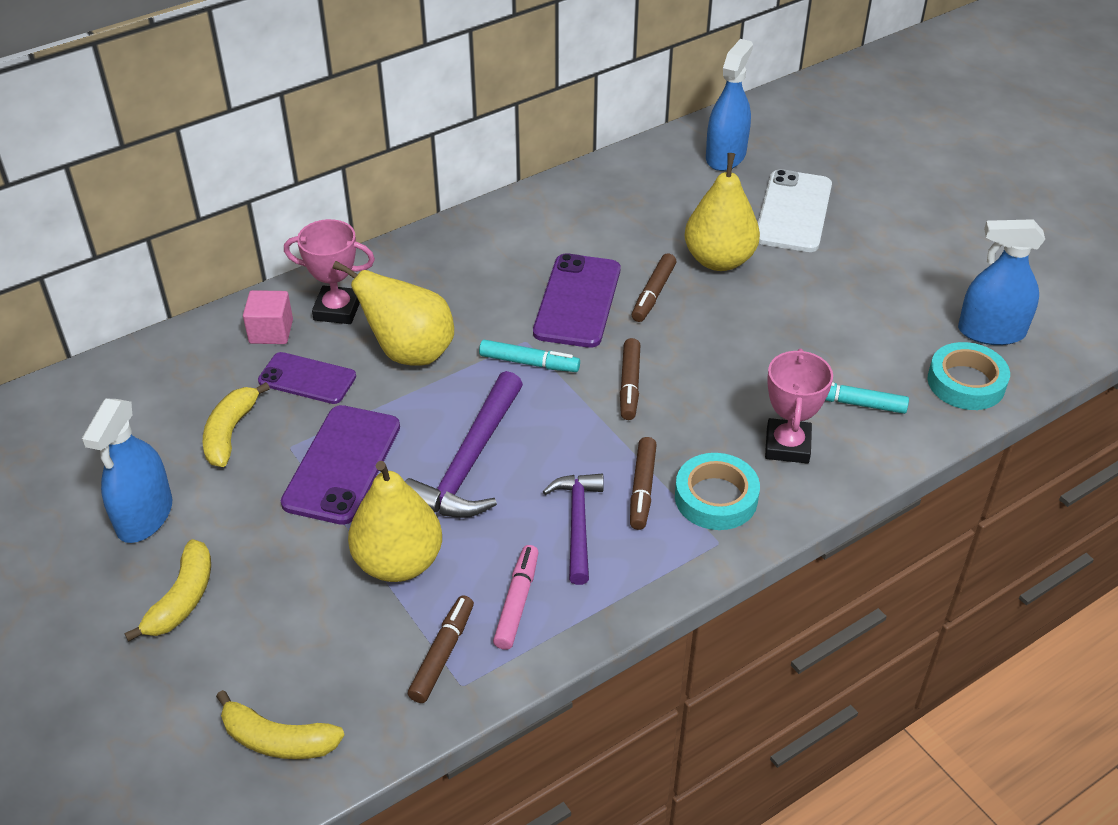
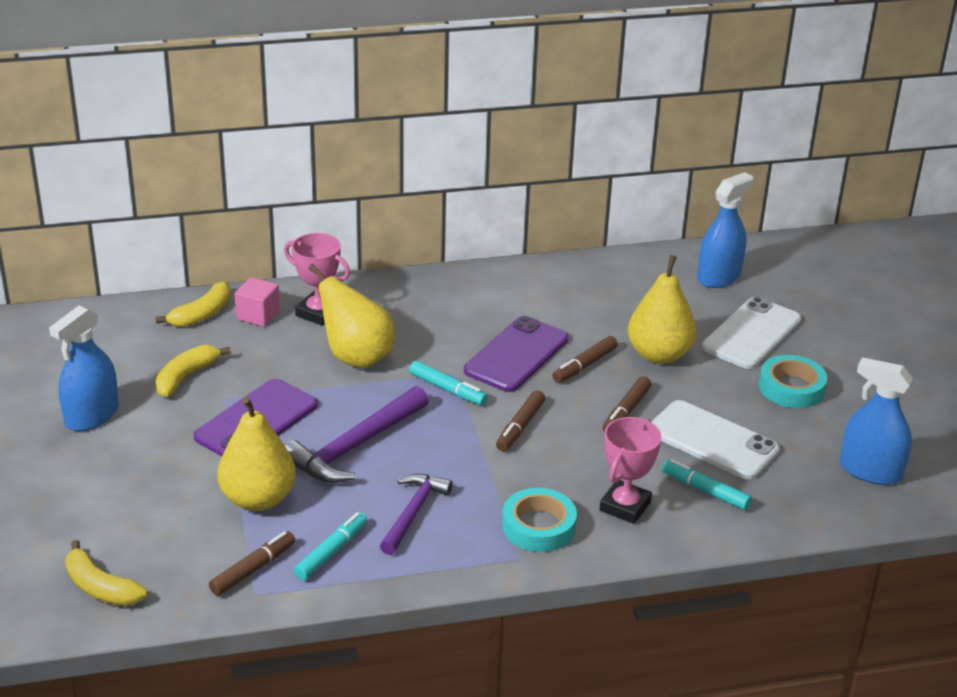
camera: 20 degrees right, 10 degrees down
yellow banana [125,539,211,642] -> yellow banana moved to [156,281,231,327]
purple phone [258,352,356,404] -> none
pink marker [493,545,539,650] -> turquoise marker [294,512,367,580]
brown marker [630,437,657,530] -> brown marker moved to [603,376,652,432]
turquoise tape [927,342,1010,410] -> turquoise tape moved to [759,355,827,408]
none -> white phone [651,400,780,480]

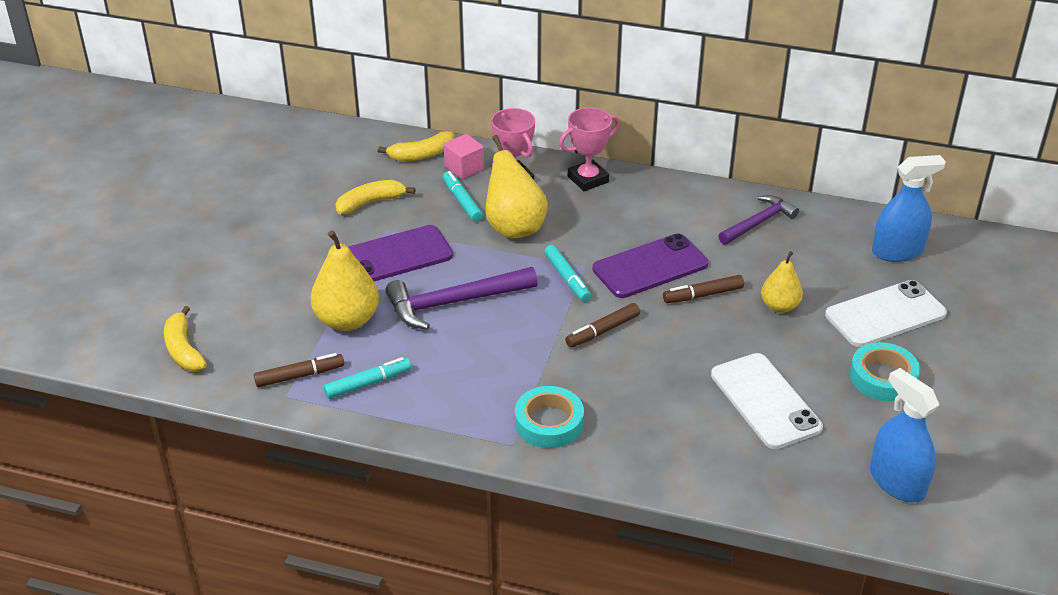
camera: 30 degrees right, 5 degrees up
blue spray bottle [49,305,119,431] -> none
purple hammer [380,474,453,555] -> purple hammer moved to [718,195,799,245]
pink trophy [599,417,662,524] -> pink trophy moved to [559,107,620,191]
brown marker [603,376,652,432] -> none
yellow pear [628,255,696,364] -> yellow pear [761,251,803,313], size x0.62
turquoise marker [661,459,752,510] -> turquoise marker moved to [443,171,483,222]

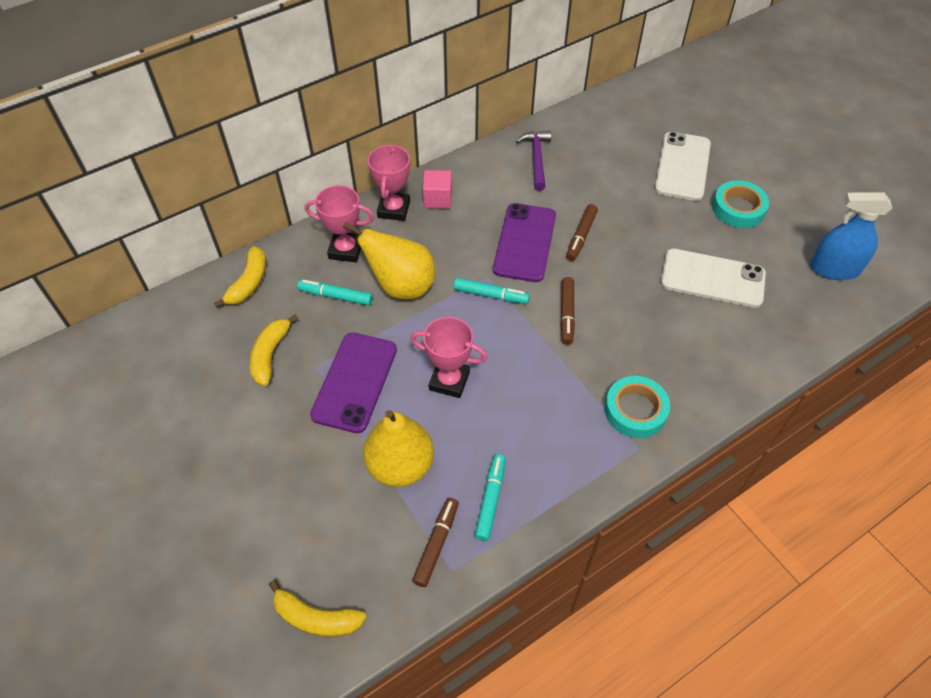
camera: 50 degrees left, 15 degrees up
purple hammer [385,267,538,330] -> pink trophy [411,317,487,398]
pink cube [444,134,484,179] -> pink cube moved to [423,170,452,209]
yellow pear [761,251,803,313] -> none
blue spray bottle [872,155,946,262] -> none

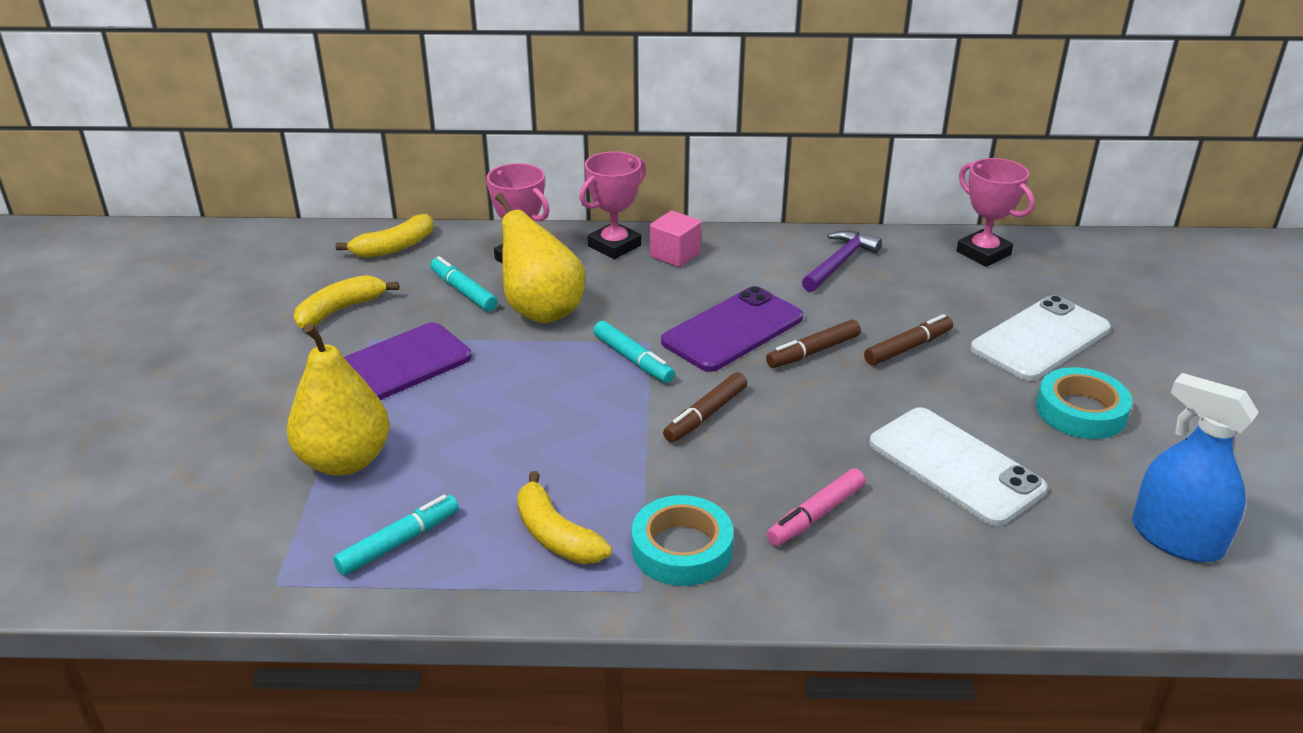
camera: 35 degrees right, 20 degrees down
yellow banana [269,580,367,637] -> yellow banana moved to [517,471,612,564]
pink trophy [411,317,487,398] -> pink trophy moved to [956,158,1035,267]
brown marker [412,498,459,587] -> brown marker moved to [864,314,953,366]
none -> pink marker [767,468,866,546]

